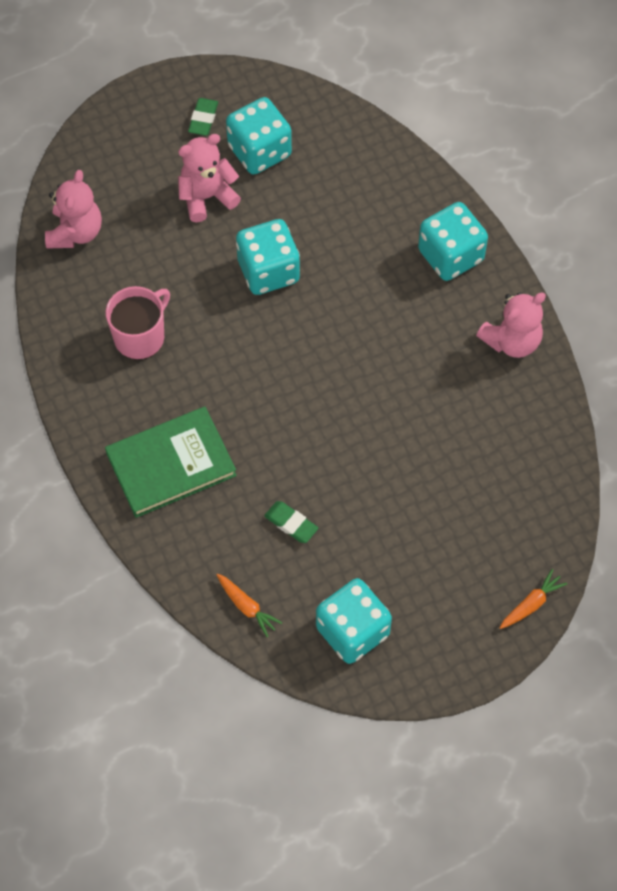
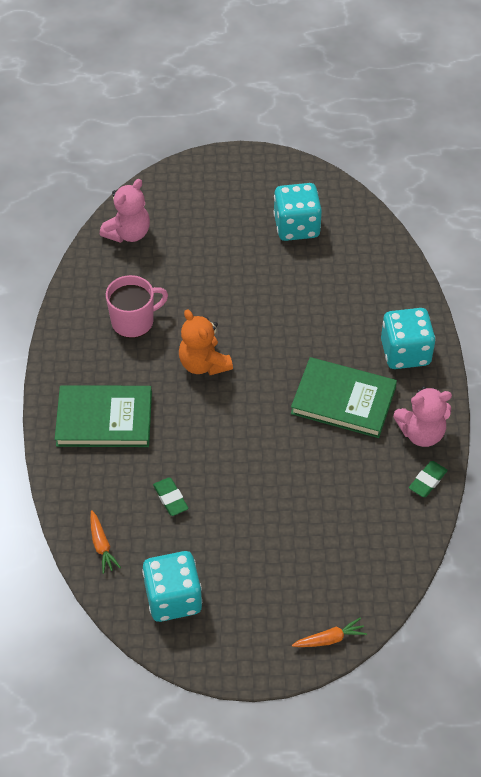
camera: 25 degrees right, 10 degrees down
pink teddy bear [178,134,241,222] -> none
green eraser [188,98,218,136] -> green eraser moved to [409,461,448,497]
turquoise dice [236,219,300,295] -> none
none -> orange teddy bear [179,309,233,375]
none -> green book [291,357,397,438]

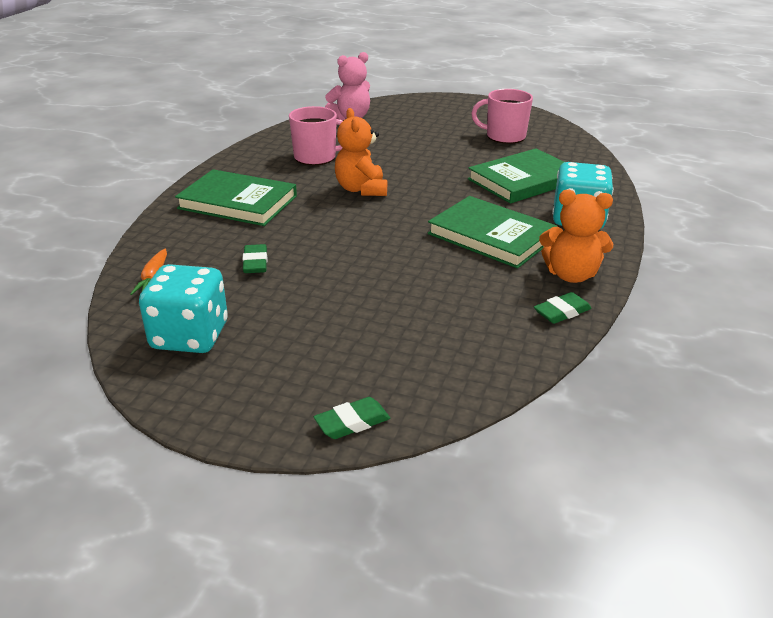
camera: 20 degrees right, 20 degrees down
turquoise dice [273,183,322,241] -> pink mug [471,89,533,144]
orange carrot [292,618,367,647] -> green eraser [314,397,390,439]
pink teddy bear [393,386,452,447] -> orange teddy bear [539,190,613,283]
none -> green book [468,148,564,204]

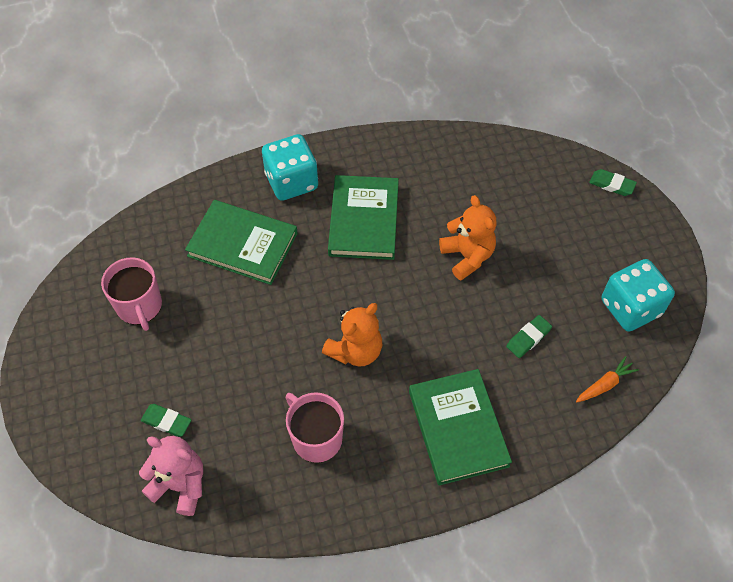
camera: 125 degrees left, 25 degrees up
green eraser [534,292,592,324] -> green eraser moved to [141,404,192,437]
orange teddy bear [539,190,613,283] -> orange teddy bear moved to [439,195,497,281]

